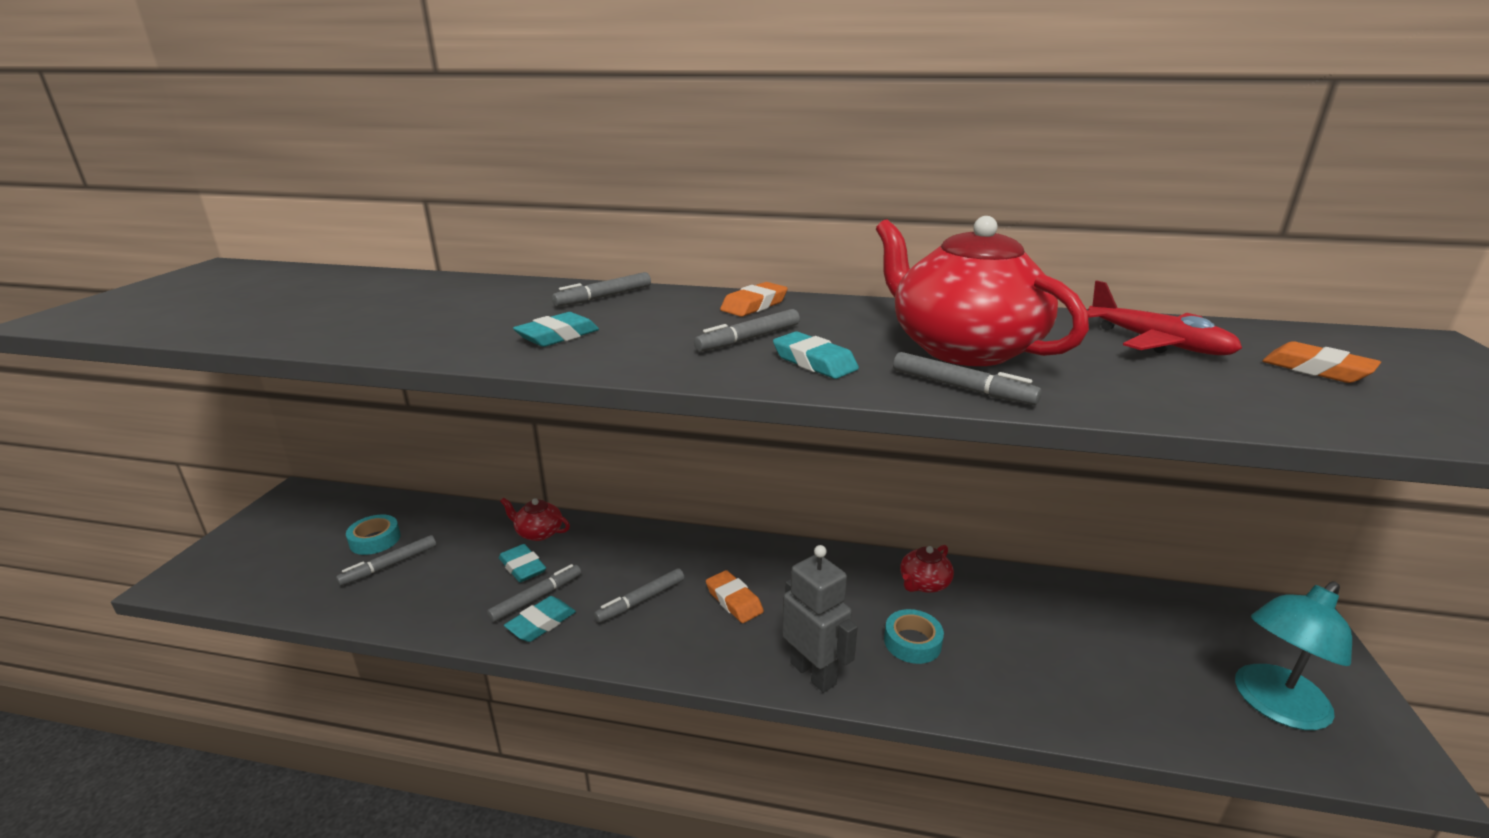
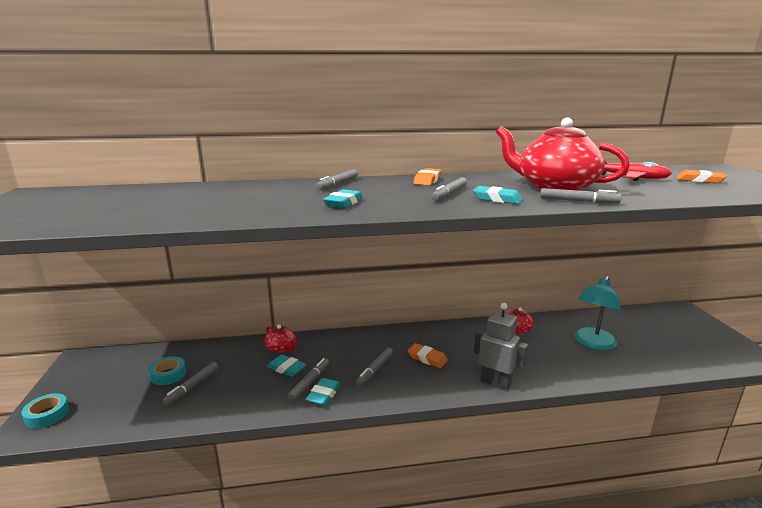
camera: 20 degrees left, 5 degrees down
red teapot [500,498,570,541] -> red teapot turned 135 degrees counterclockwise [264,324,297,353]
turquoise tape [884,609,944,664] -> turquoise tape moved to [21,393,69,428]
turquoise lamp [1235,581,1352,730] -> turquoise lamp moved to [574,276,621,350]

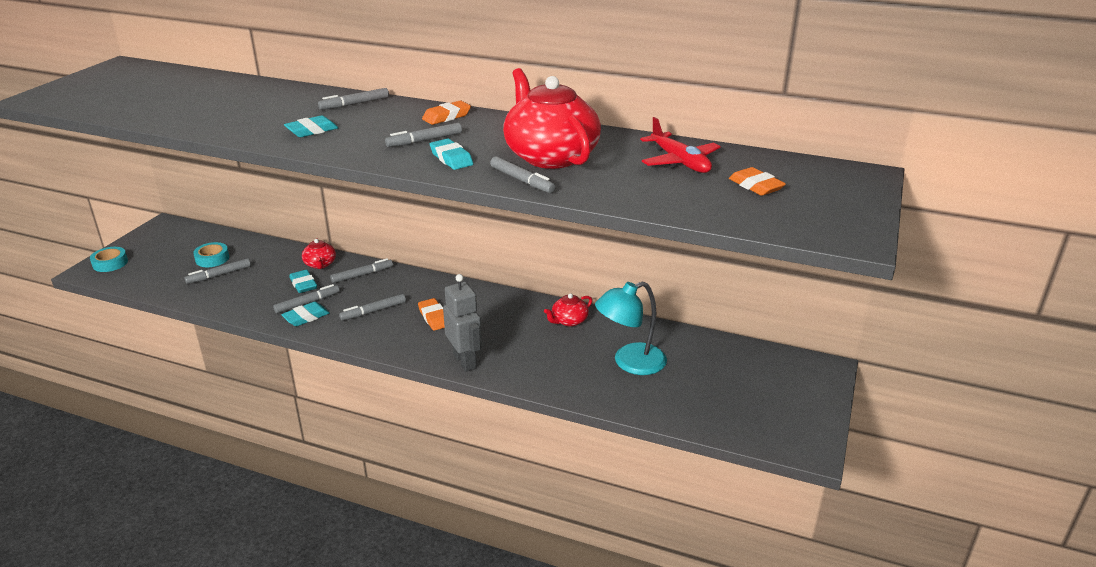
camera: 30 degrees right, 10 degrees up
none -> grey marker [330,258,393,283]

